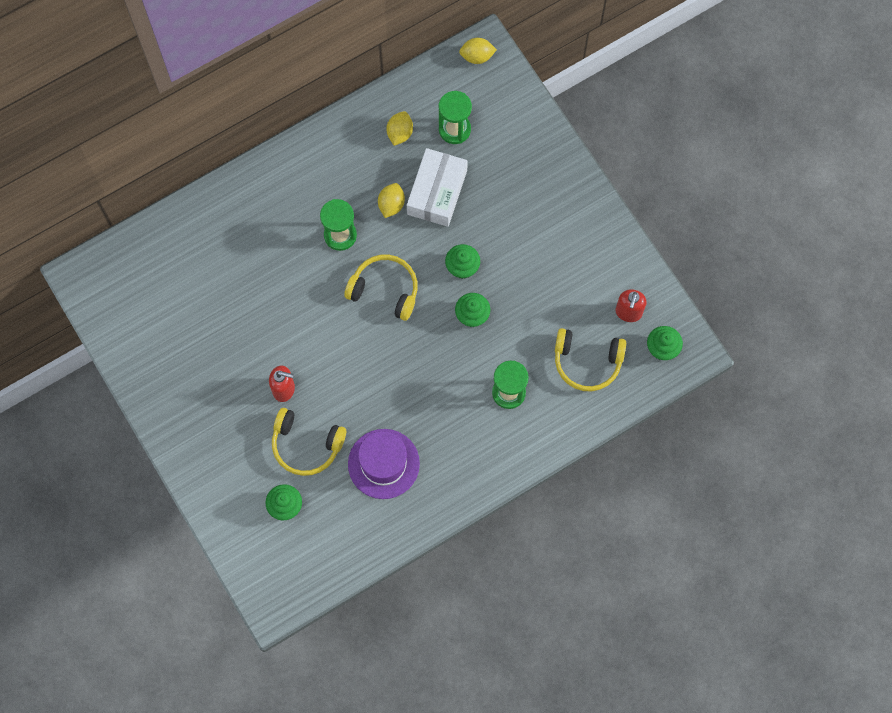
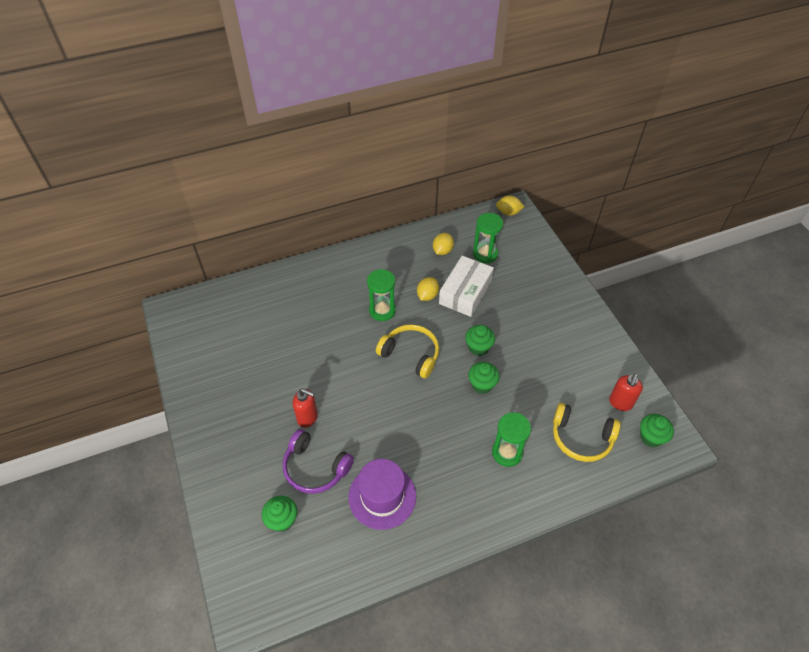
camera: 10 degrees right, 20 degrees down
yellow headphones [272,408,346,476] -> purple headphones [283,429,354,494]

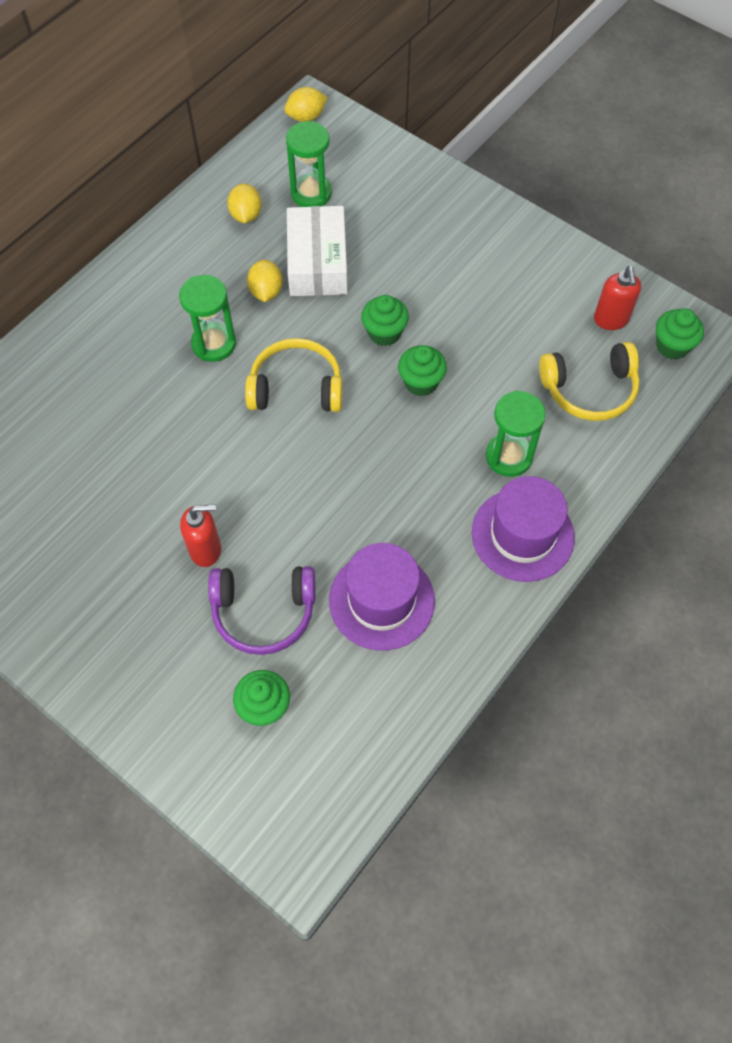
camera: 30 degrees left, 10 degrees up
none -> purple hat [472,476,575,582]

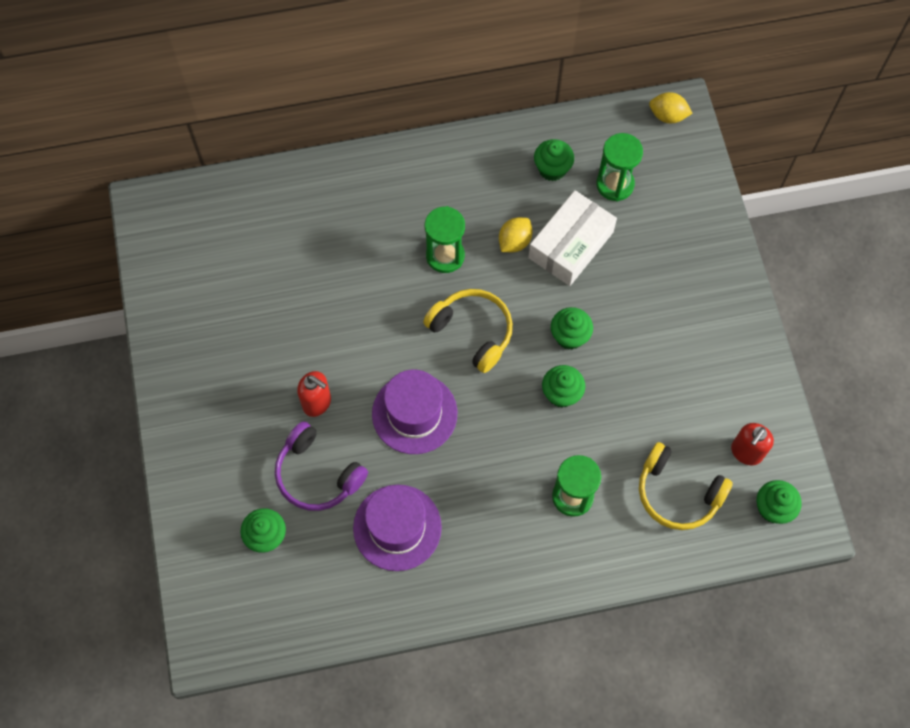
camera: 40 degrees right, 5 degrees up
yellow lemon [227,184,262,223] -> green cupcake [534,139,574,181]
purple hat [472,476,575,582] -> purple hat moved to [372,370,457,454]

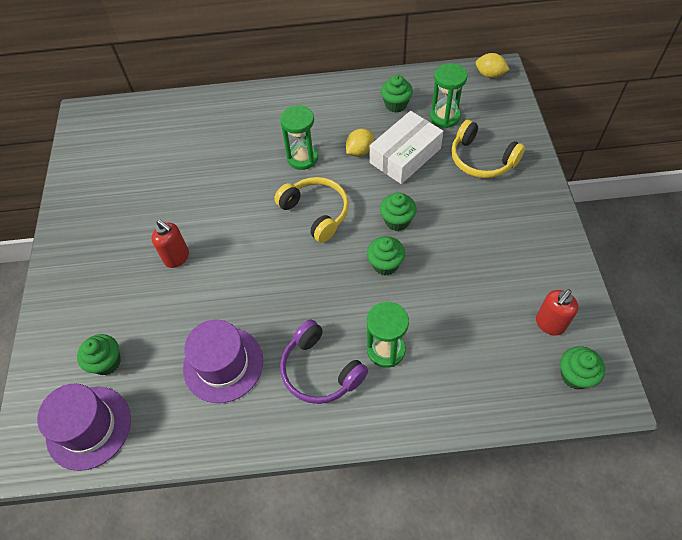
camera: 10 degrees right, 10 degrees down
purple headphones [275,421,368,511] -> purple headphones moved to [280,319,368,404]
purple hat [372,370,457,454] -> purple hat moved to [37,383,131,471]
yellow headphones [639,442,733,530] -> yellow headphones moved to [451,120,525,178]

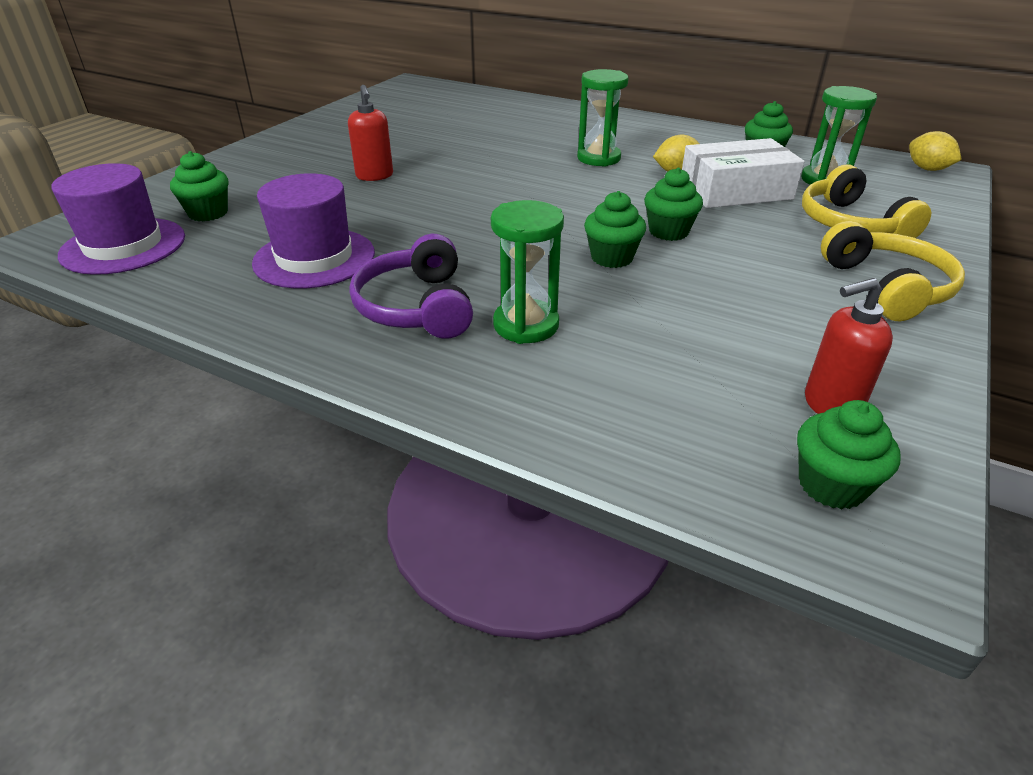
camera: 30 degrees right, 20 degrees down
yellow headphones [274,177,349,243] -> yellow headphones moved to [821,221,965,321]

